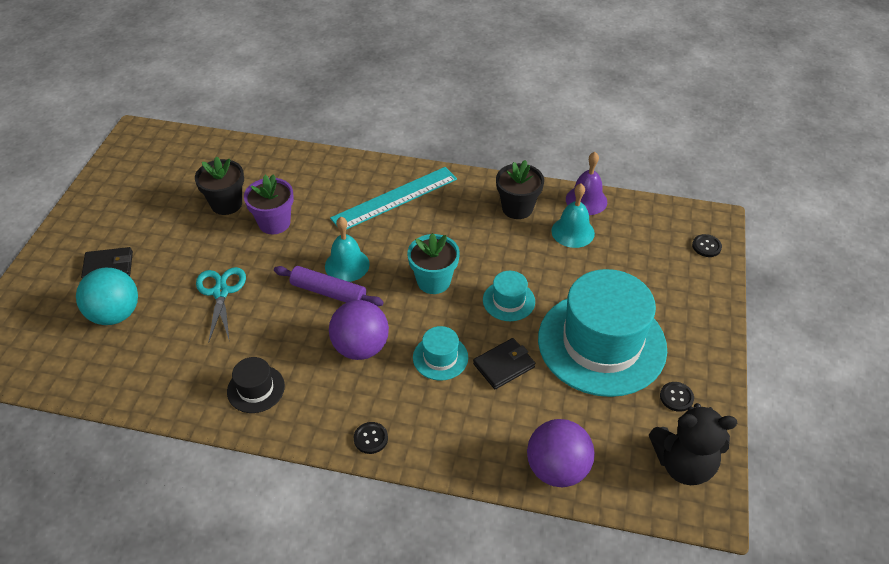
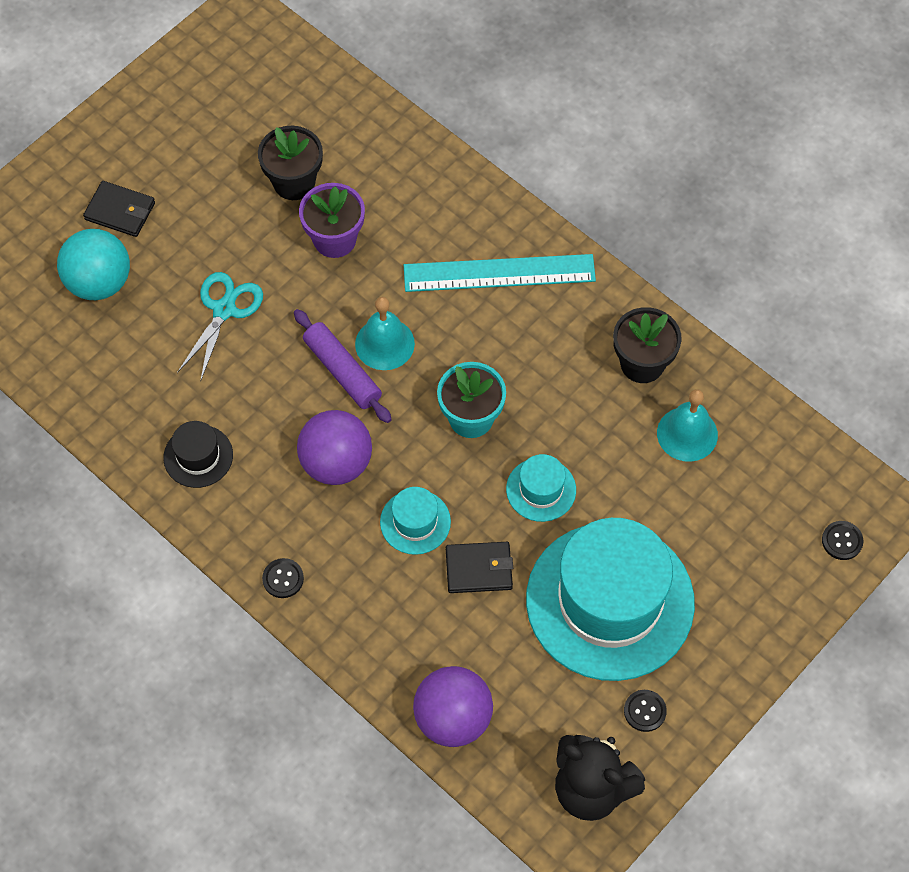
camera: 30 degrees right, 15 degrees up
purple bell [566,152,607,215] -> none

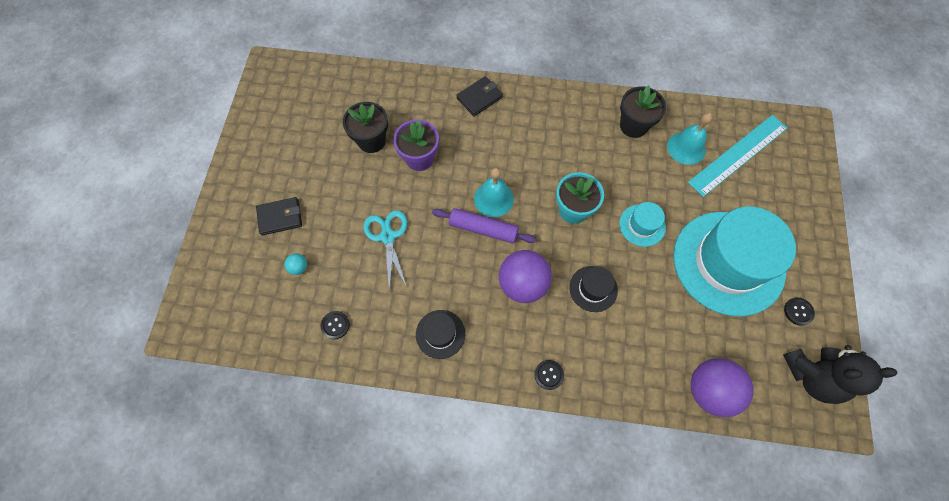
camera: 35 degrees left, 5 degrees up
turquoise ball [57,229,130,300] -> turquoise ball [284,253,307,275], size x0.42
turquoise hat [380,487,451,555] -> black hat [569,266,618,312]
turquoise ruler [404,254,596,292] -> turquoise ruler moved to [688,115,787,197]
black wallet [446,542,513,593] -> black wallet moved to [456,76,503,116]
black button [822,521,863,560] -> black button moved to [321,311,350,339]

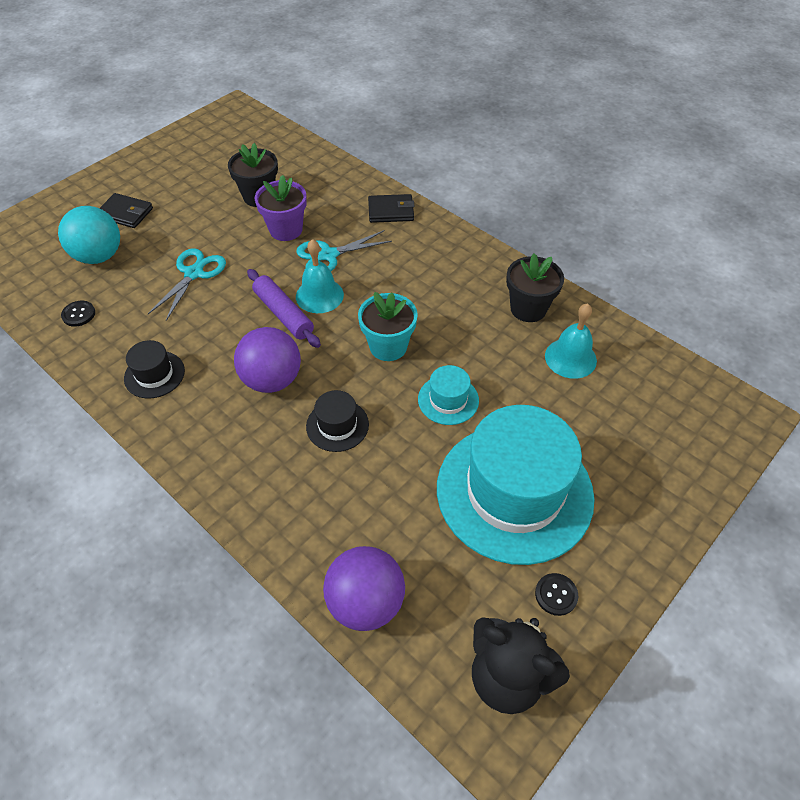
camera: 35 degrees right, 15 degrees down
turquoise ball [284,253,307,275] -> turquoise ball [58,206,120,264], size x2.37
black button [534,360,564,390] -> none
turquoise ruler [688,115,787,197] -> none
none -> turquoise scissors [296,230,392,271]

